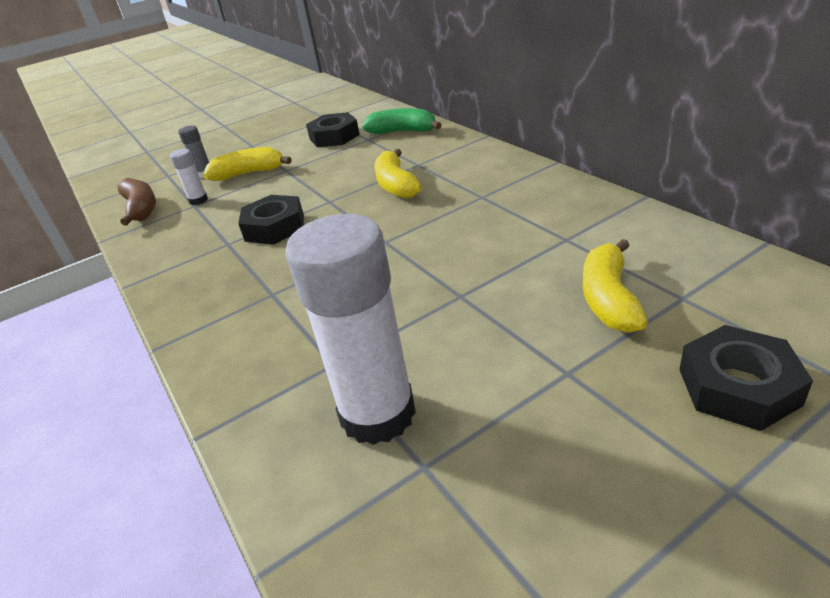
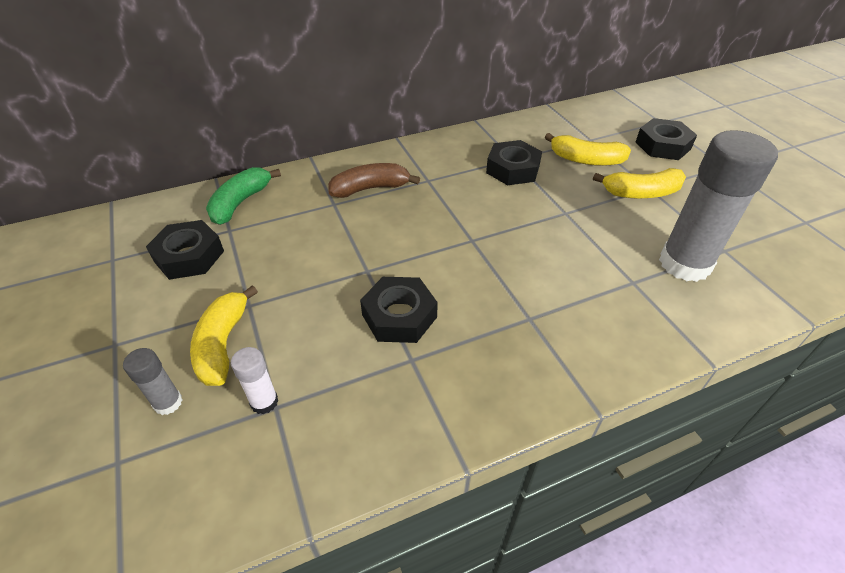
camera: 85 degrees left, 10 degrees up
brown banana [118,177,156,225] -> brown banana moved to [328,163,420,198]
white glue stick [285,214,416,445] -> grey glue stick [659,130,778,282]
yellow banana [374,149,422,199] -> yellow banana moved to [593,168,686,199]
none -> black nut [486,140,542,185]

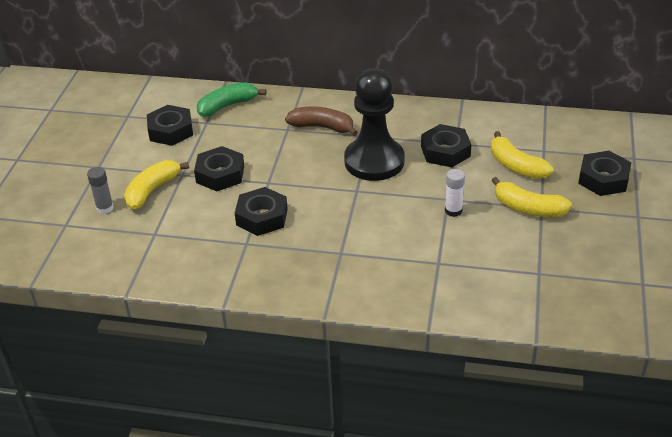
camera: 35 degrees right, 5 degrees down
white glue stick [231,347,278,414] -> white glue stick moved to [445,169,465,217]
grey glue stick [659,130,778,282] -> none
none -> black nut [194,146,244,191]
none -> black pawn [344,68,405,181]

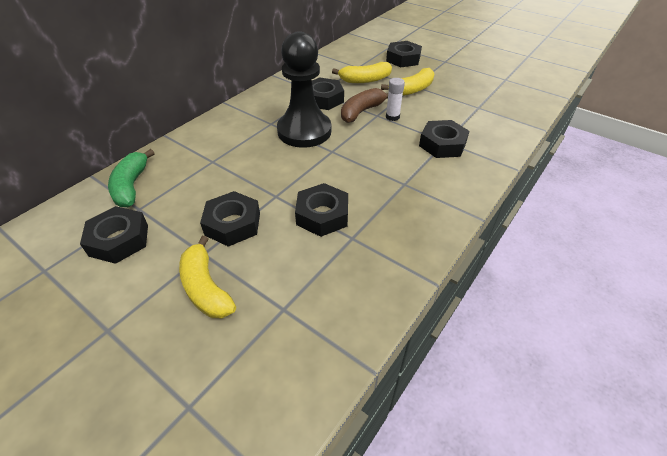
camera: 65 degrees left, 5 degrees up
grey glue stick [87,167,114,214] -> none
brown banana [285,107,358,136] -> brown banana moved to [341,88,388,123]
none -> black nut [419,120,470,158]

